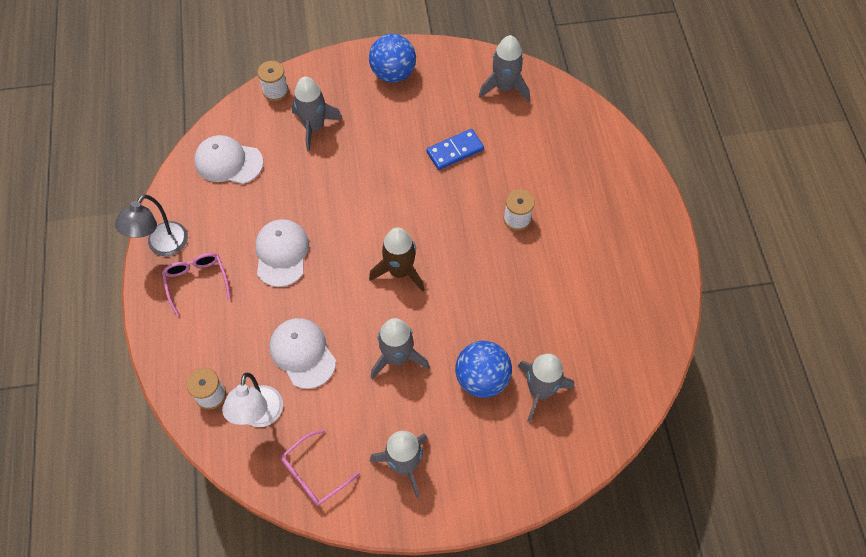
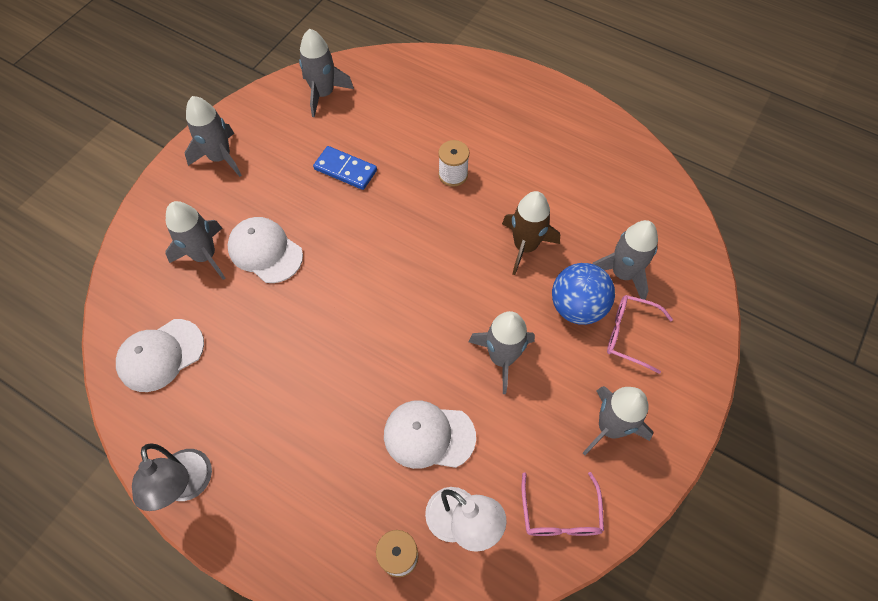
camera: 50 degrees left, 0 degrees up
pink glasses [162,253,231,316] -> pink glasses moved to [607,295,673,374]
white cap [255,219,309,287] -> white cap moved to [228,217,303,283]
white spool [257,61,289,101] -> none
blue ball [369,34,416,83] -> grey rocket [185,96,242,177]
brown rocket [369,227,424,292] -> brown rocket moved to [502,191,560,275]
blue domino [426,129,484,170] -> blue domino turned 75 degrees counterclockwise [313,146,377,190]

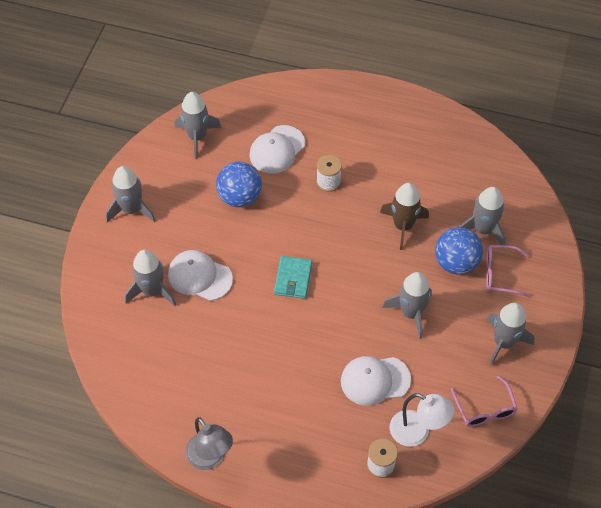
camera: 15 degrees left, 5 degrees down
white cap [116,319,204,392] -> white cap moved to [250,125,305,174]
blue domino [313,146,377,190] -> blue ball [216,161,262,207]
none -> turquoise wallet [274,256,312,299]

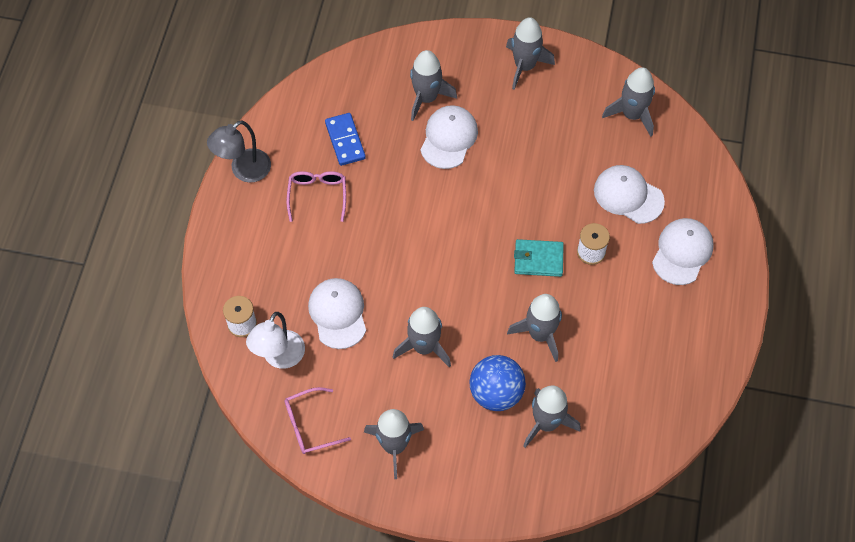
camera: 85 degrees right, 5 degrees up
blue ball [216,161,262,207] -> none
turquoise wallet [274,256,312,299] -> turquoise wallet moved to [514,239,564,277]
brown rocket [380,183,429,250] -> grey rocket [507,294,562,362]
pink glasses [486,245,530,297] -> pink glasses moved to [287,171,346,222]
none -> blue domino [325,113,366,166]
none -> white cap [652,218,714,285]

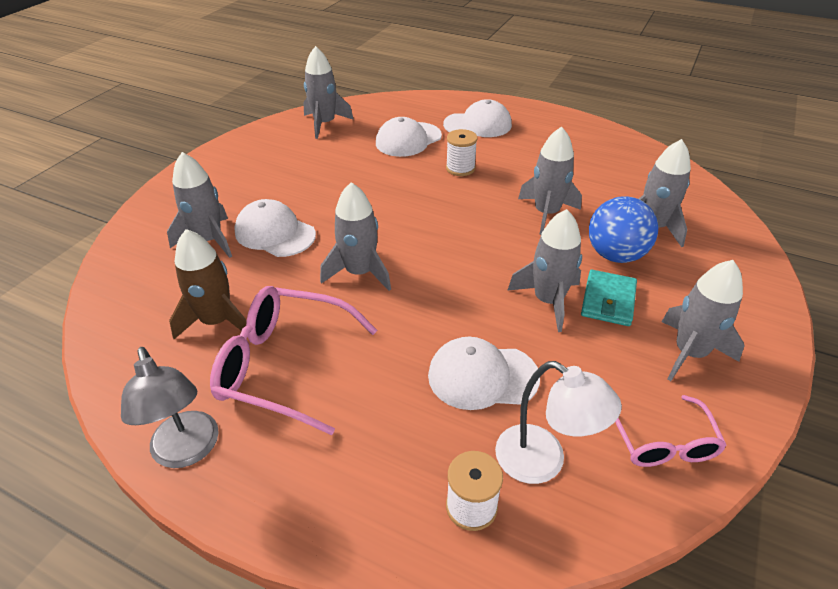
camera: 75 degrees left, 20 degrees down
pink glasses [287,171,346,222] -> pink glasses [210,286,377,435], size x1.67
blue domino [325,113,366,166] -> brown rocket [169,229,246,339]
grey rocket [506,17,555,90] -> grey rocket moved to [320,182,391,291]
turquoise wallet [514,239,564,277] -> turquoise wallet moved to [581,269,637,326]
white cap [652,218,714,285] -> white cap turned 135 degrees clockwise [443,99,512,137]

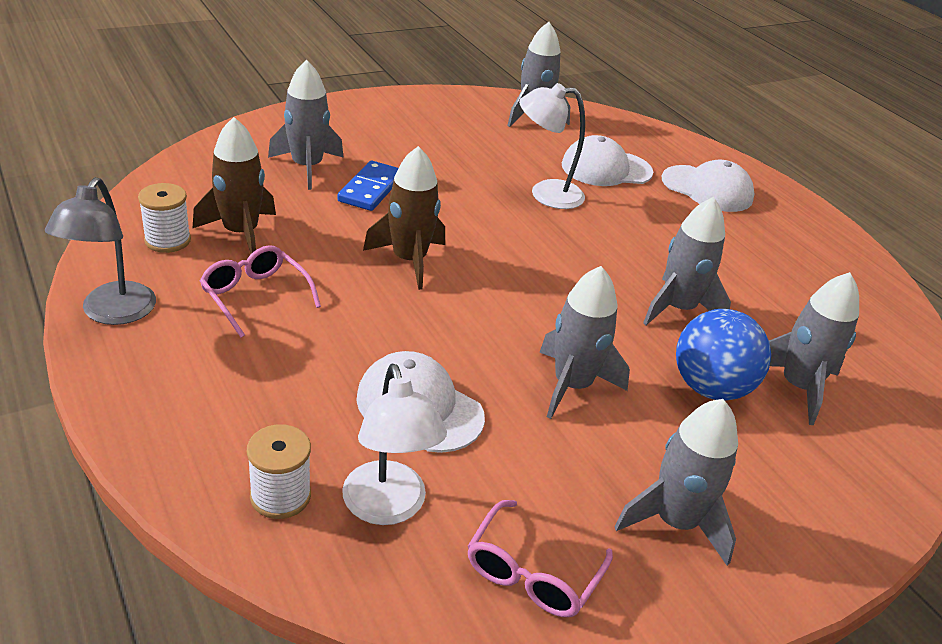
camera: 30 degrees right, 5 degrees down
pink glasses [210,286,377,435] -> pink glasses [200,245,321,338], size x0.60
white cap [234,199,316,257] -> blue domino [337,161,399,211]
grey rocket [320,182,391,291] -> brown rocket [363,146,445,290]
white spool [446,129,477,176] -> white spool moved to [138,183,191,253]
turquoise wallet [581,269,637,326] -> none
none -> white lamp [519,83,585,209]

